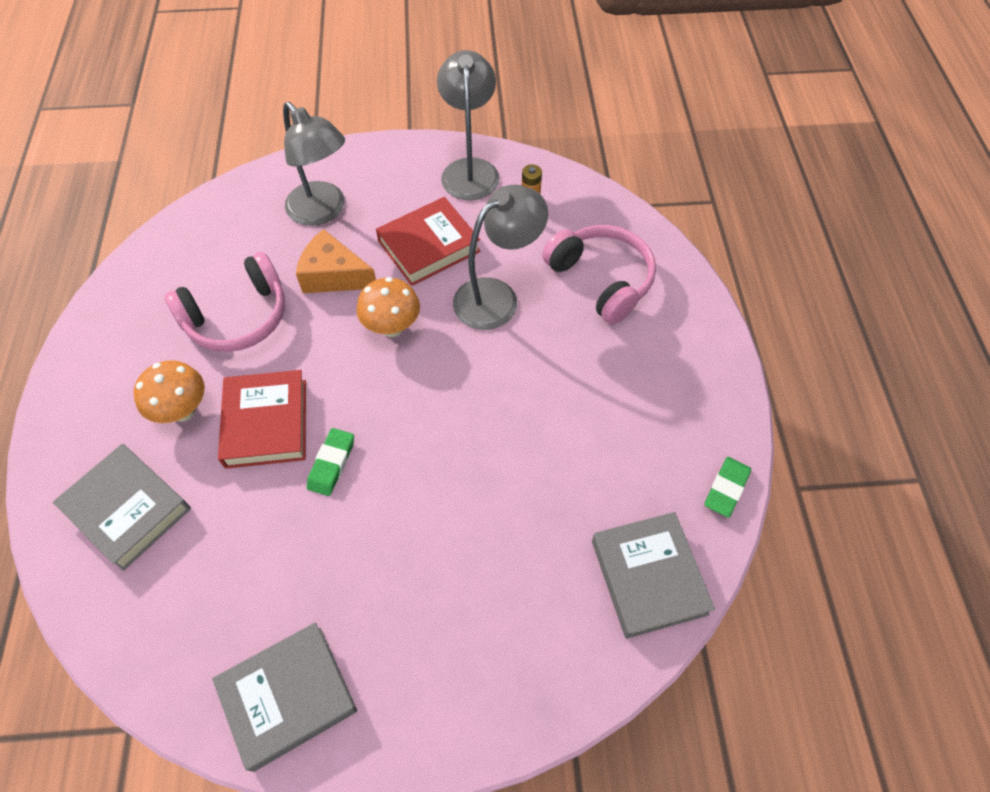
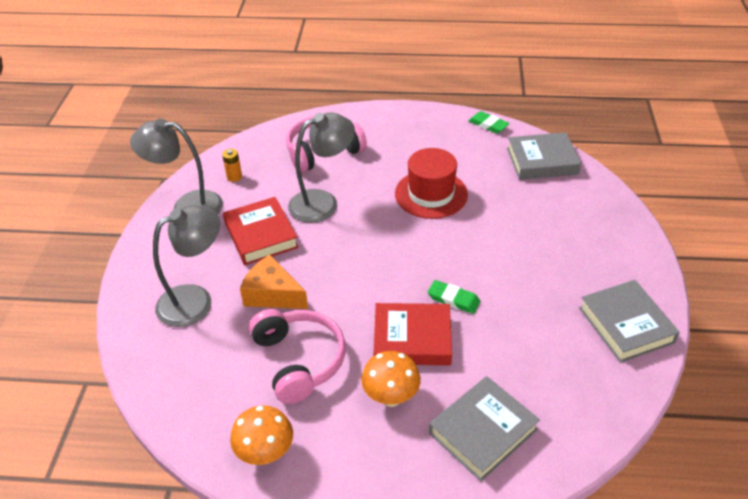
camera: 80 degrees left, 15 degrees down
orange cheese [296,229,376,293] -> orange cheese turned 90 degrees clockwise [240,255,308,309]
orange mushroom [357,277,420,337] -> orange mushroom moved to [230,405,293,465]
grey lamp [453,185,548,330] -> grey lamp turned 90 degrees clockwise [288,113,355,223]
none -> red hat [395,148,468,219]

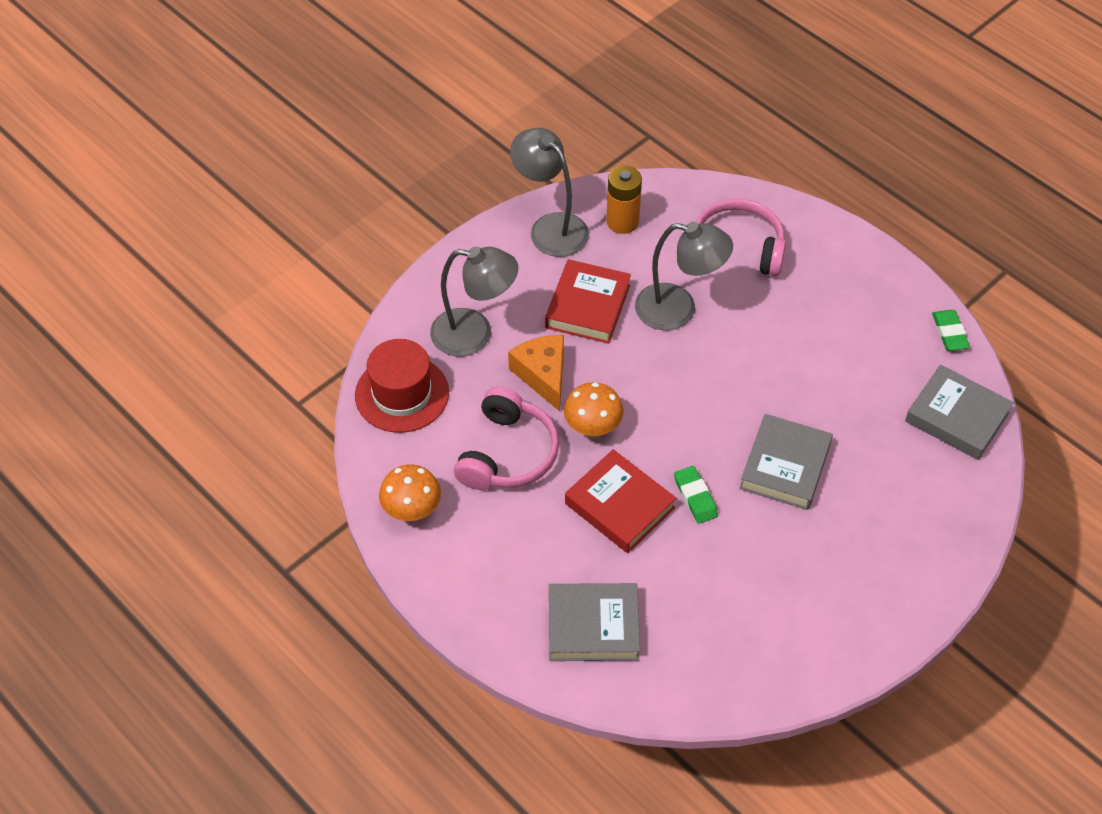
camera: 40 degrees right, 10 degrees up
orange battery [222,149,242,182] -> orange battery [606,166,642,234], size x1.74
orange mushroom [361,351,421,407] -> orange mushroom moved to [564,382,624,438]
red hat [395,148,468,219] -> red hat moved to [355,339,449,433]
grey book [579,280,680,363] -> grey book moved to [739,414,833,510]

